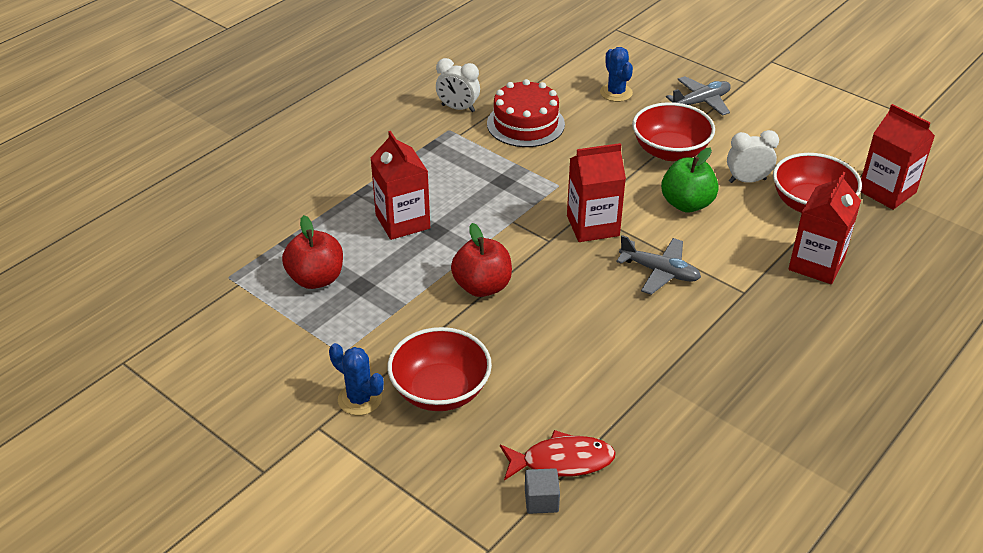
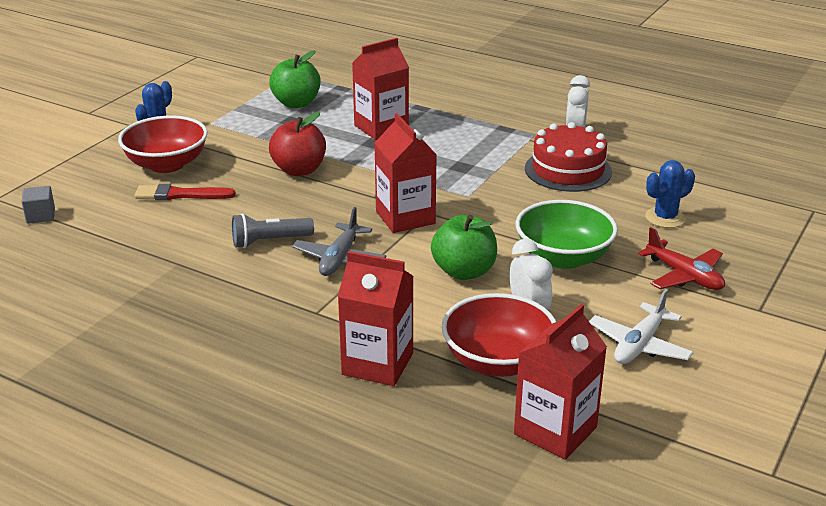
camera: 80 degrees right, 10 degrees down
red apple [282,215,343,289] -> green apple [269,50,321,108]
red fish [500,430,616,481] -> none
red bowl [632,102,715,161] -> green bowl [516,200,618,269]
grey plane [666,76,731,116] -> red plane [638,227,725,290]
none -> red brush [134,184,236,200]
none -> grey flashlight [232,213,314,248]
none -> white plane [589,289,694,364]

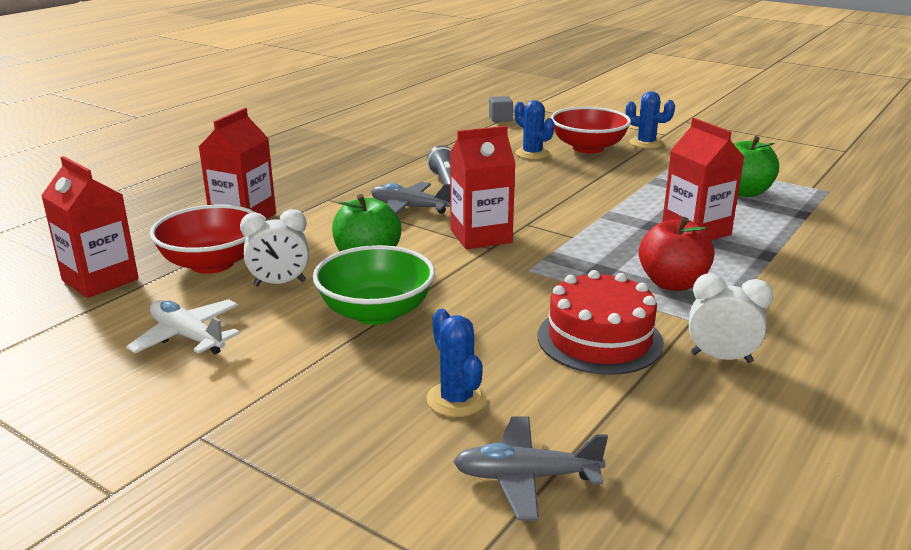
camera: 95 degrees right, 5 degrees down
red brush [134,184,236,200] -> blue cactus [514,100,554,159]
red apple [269,112,326,176] -> red apple moved to [639,217,715,291]
red plane [638,227,725,290] -> none
none -> grey plane [453,416,608,521]

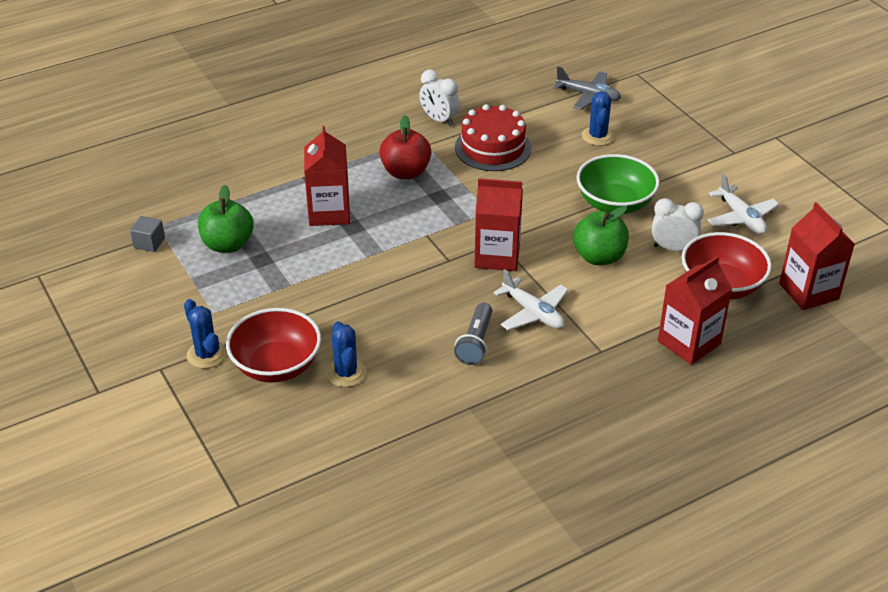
camera: 155 degrees left, 15 degrees up
grey plane [371,182,450,214] -> white plane [494,269,568,330]
grey cube [489,96,513,122] -> grey cube moved to [130,216,165,252]

